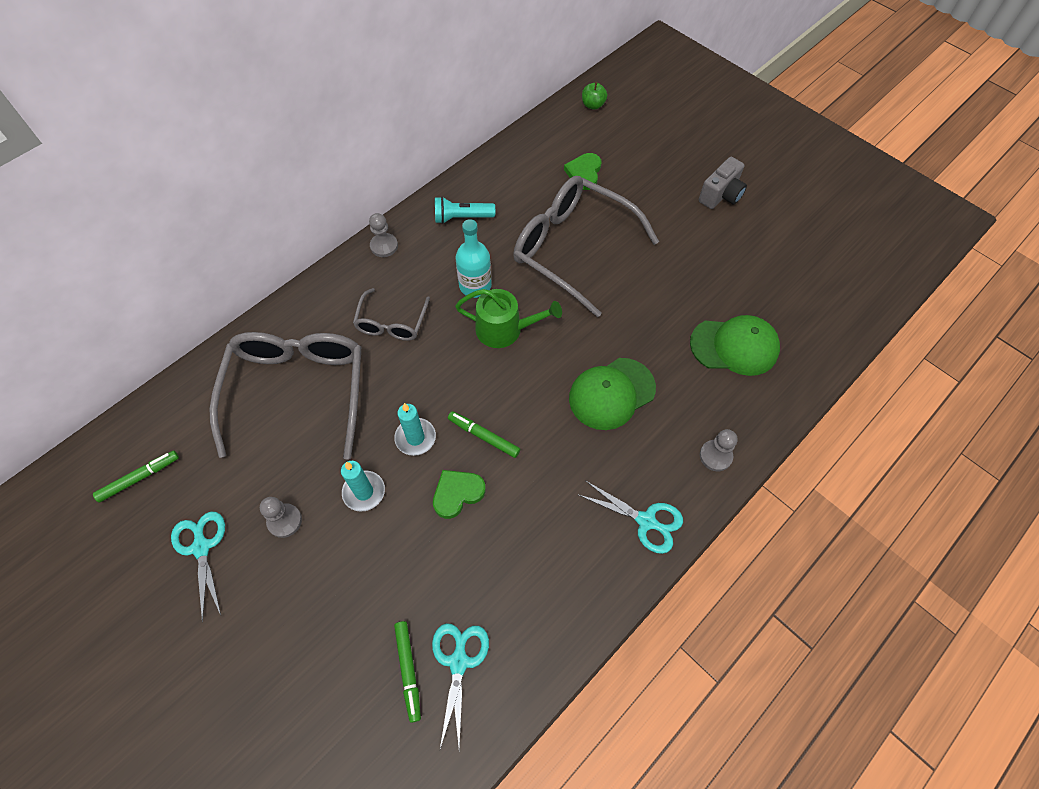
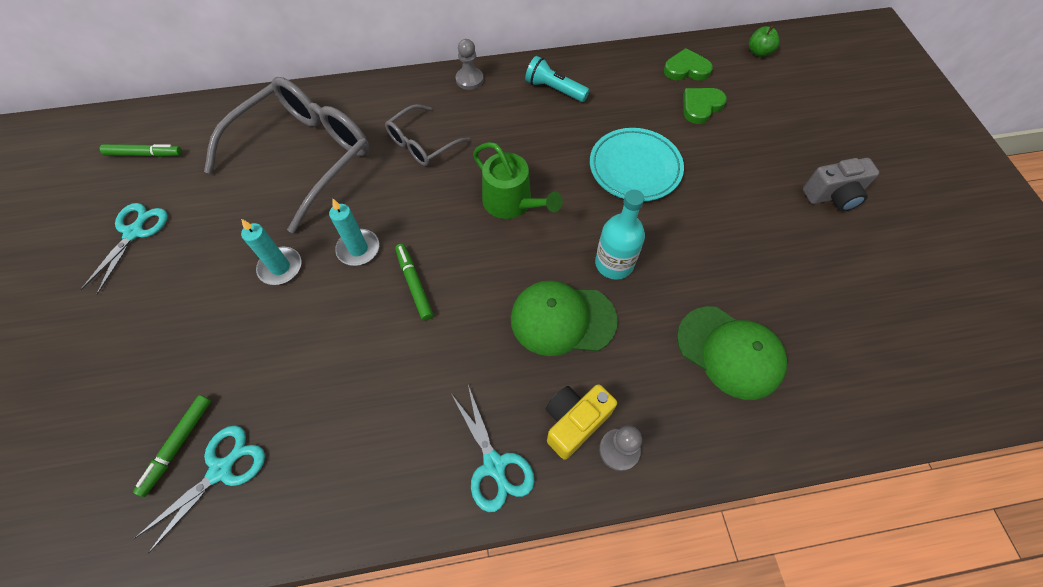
camera: 35 degrees right, 0 degrees up
grey pawn [260,497,302,538] -> none
green heart [433,470,486,519] -> green heart moved to [664,48,713,81]
turquoise bottle [456,219,492,298] -> turquoise bottle moved to [595,190,645,280]
grey glasses [513,176,659,318] -> turquoise plate [590,128,684,201]
none -> yellow camera [546,384,617,460]

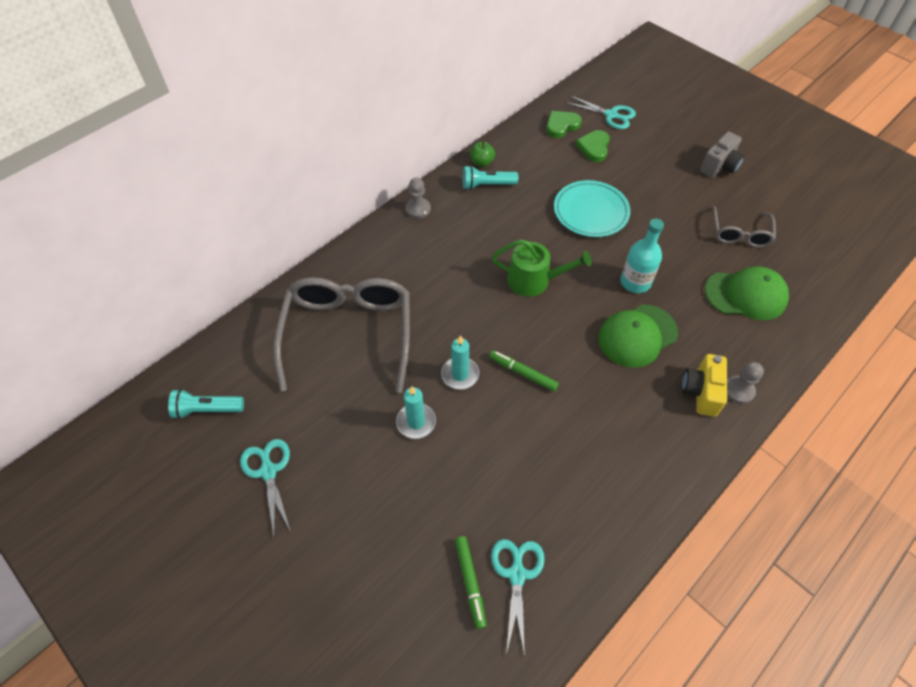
camera: 35 degrees left, 5 degrees down
green marker [100,144,182,157] -> turquoise flashlight [168,389,244,419]
grey glasses [385,104,470,166] -> grey glasses moved to [713,206,776,247]
turquoise scissors [452,385,535,512] -> turquoise scissors moved to [565,96,636,129]
green apple [749,25,779,57] -> green apple moved to [470,141,495,167]

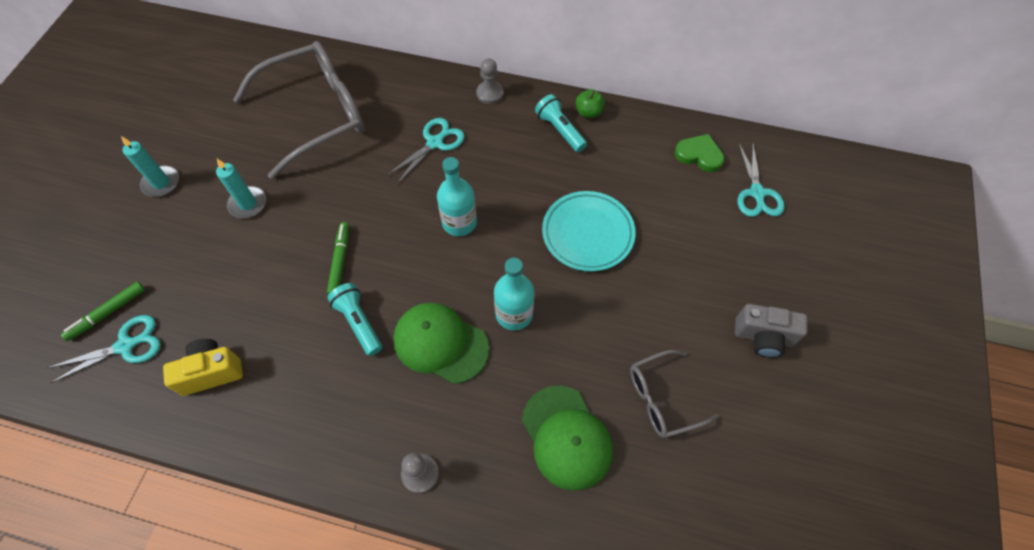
camera: 60 degrees right, 5 degrees up
turquoise flashlight [168,389,244,419] -> turquoise flashlight moved to [327,283,382,356]
turquoise scissors [240,439,291,535] -> turquoise scissors moved to [386,118,464,184]
turquoise candle [441,335,479,390] -> turquoise candle moved to [121,136,179,197]
green watering can [492,240,592,297] -> turquoise bottle [437,157,477,236]
green heart [576,130,610,162] -> none
yellow camera [682,354,727,417] -> yellow camera moved to [163,339,243,396]

